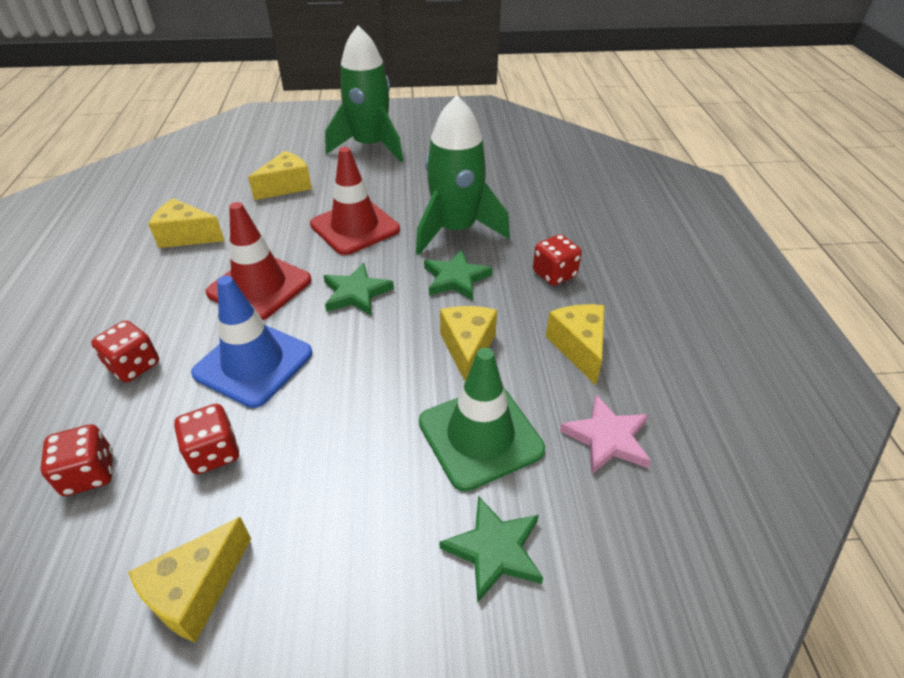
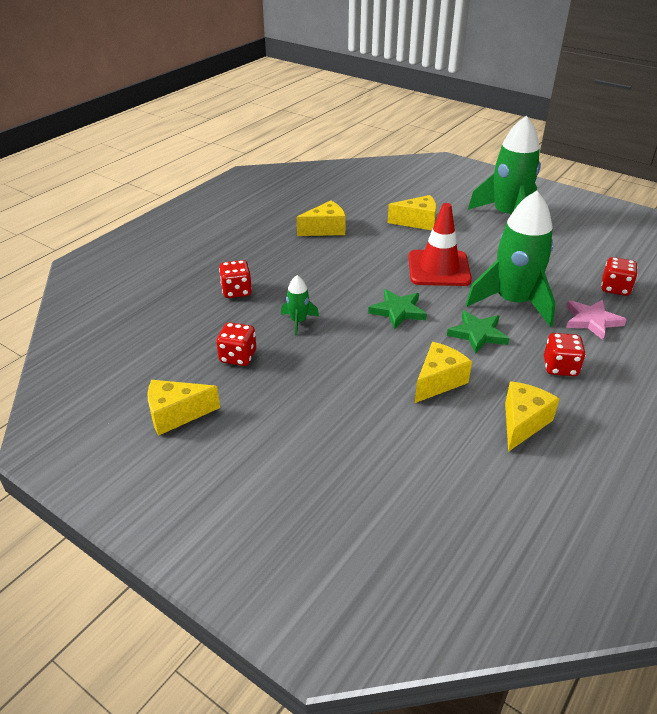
camera: 40 degrees right, 5 degrees down
red dice [40,424,113,496] -> red dice moved to [601,257,638,296]
yellow cheese [149,198,225,248] -> yellow cheese turned 105 degrees clockwise [297,201,346,236]
blue traffic cone [191,276,312,408] -> green rocket [281,275,319,335]
red traffic cone [206,202,312,320] -> none
green traffic cone [419,348,545,491] -> none
green star [439,496,543,603] -> none
pink star [560,395,651,474] -> pink star moved to [566,299,627,340]

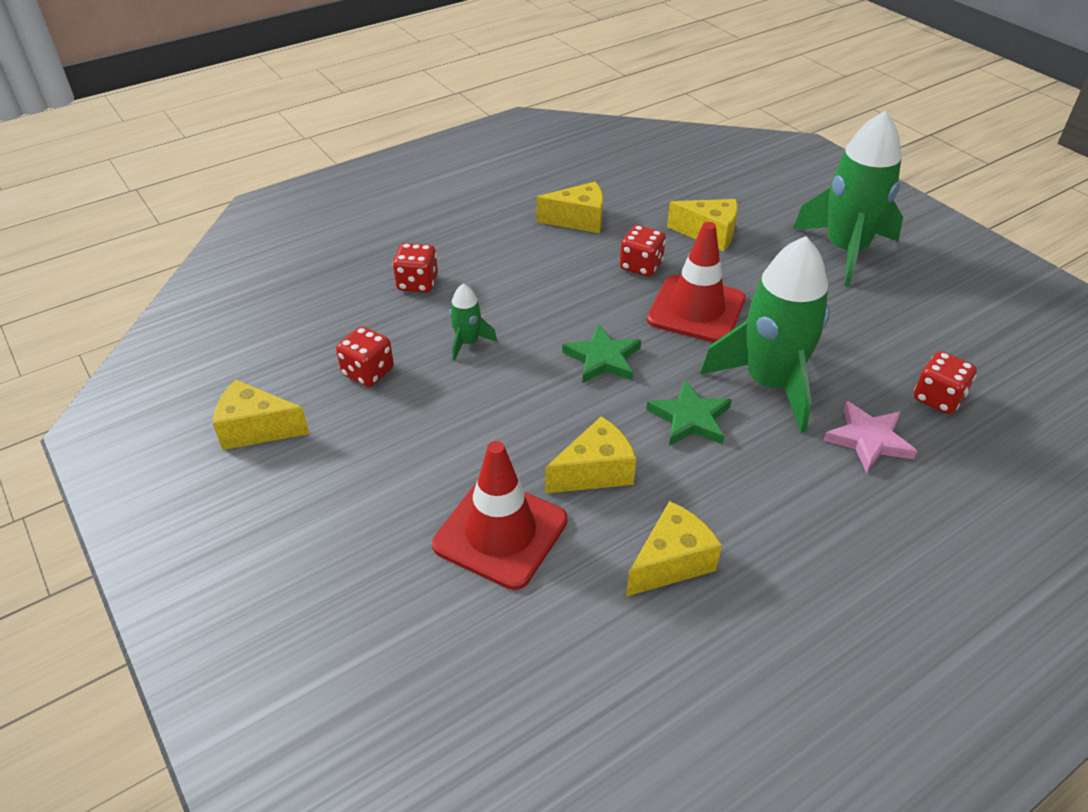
camera: 20 degrees right, 5 degrees up
red dice [544,333,586,376] -> red dice moved to [620,225,666,277]
none -> red traffic cone [432,441,567,590]

